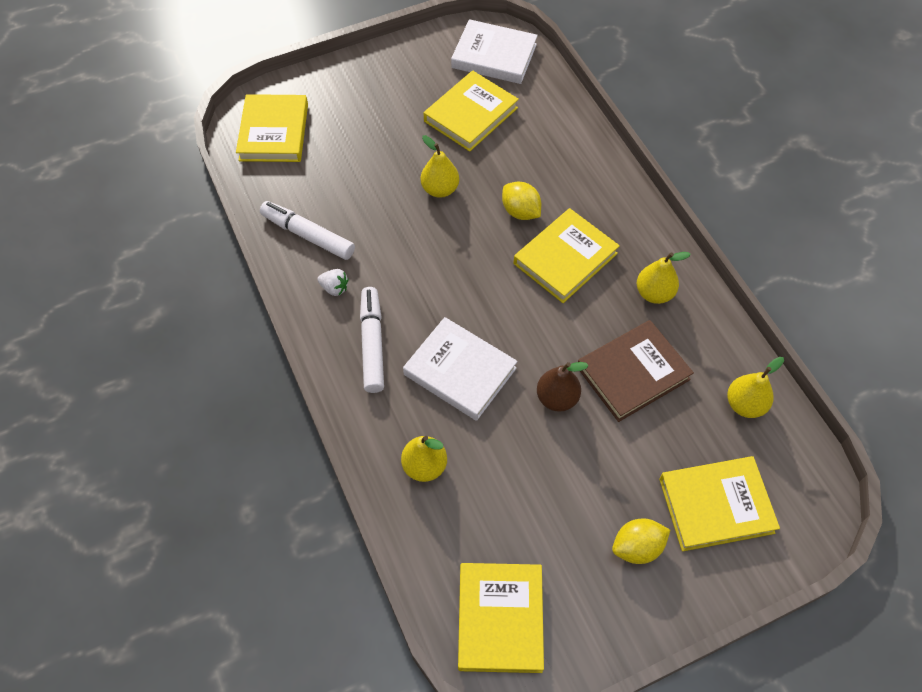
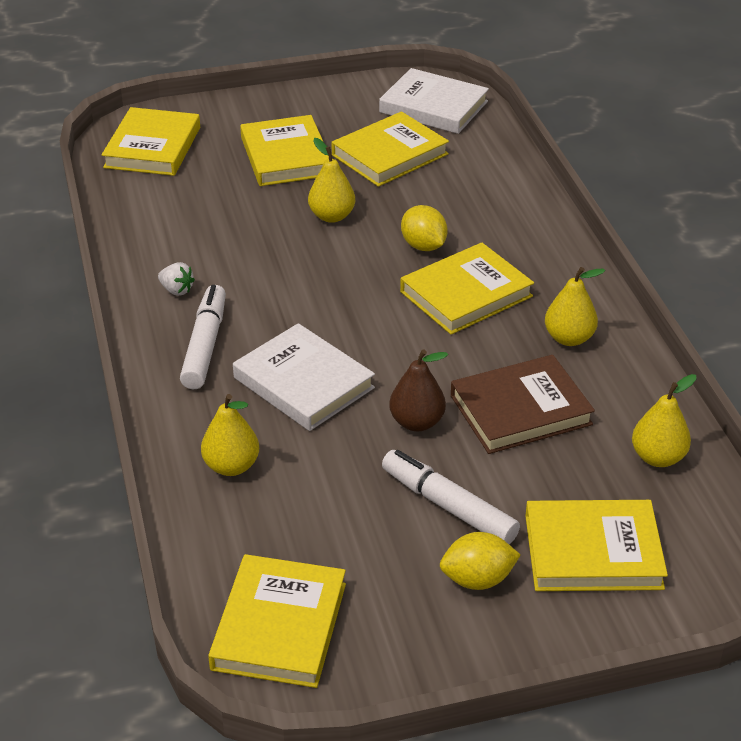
camera: 10 degrees right, 20 degrees down
white marker [260,201,355,260] -> white marker moved to [382,450,520,544]
none -> yellow book [240,115,329,186]

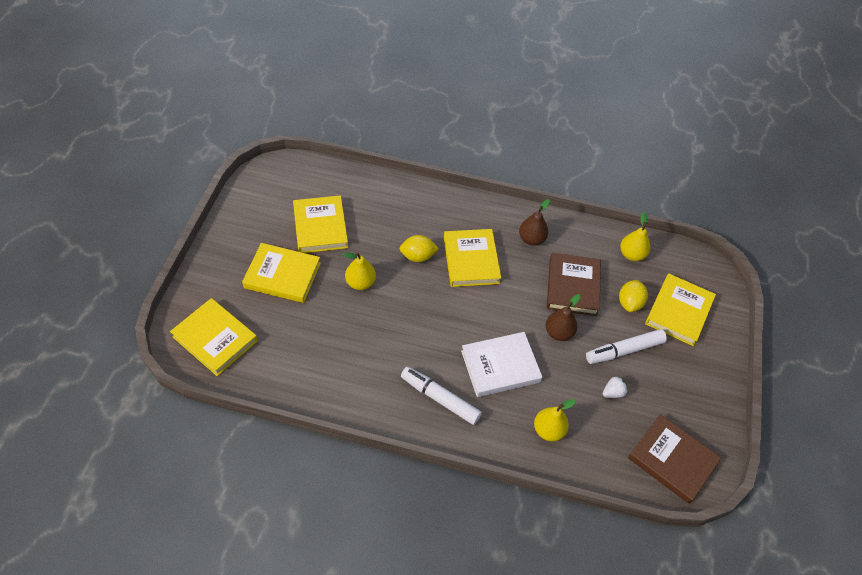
camera: 65 degrees left, 15 degrees up
white strawberry [158,262,195,296] -> white strawberry moved to [603,376,628,398]
yellow book [208,554,346,688] -> brown book [628,414,721,504]
white book [379,68,489,134] -> none
yellow lemon [440,532,521,590] -> yellow lemon moved to [619,280,648,312]
yellow pear [545,267,605,346] -> brown pear [519,199,550,246]

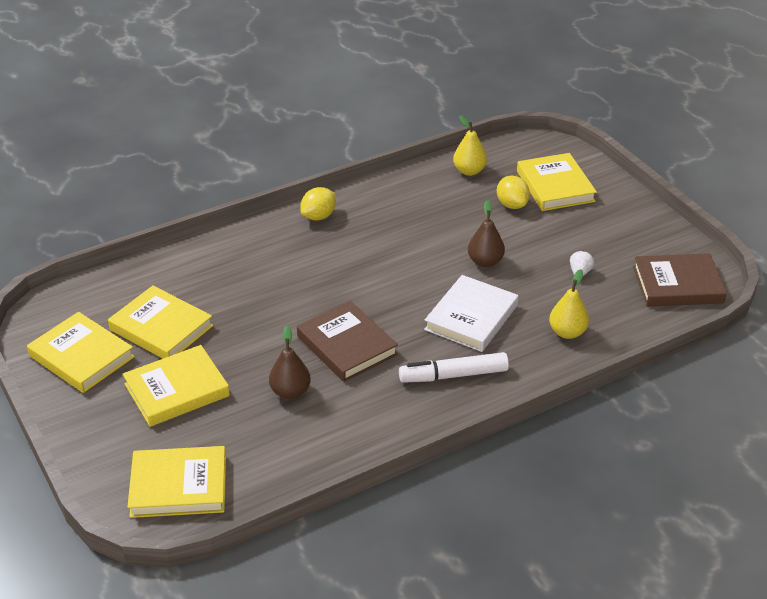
camera: 40 degrees left, 15 degrees down
yellow pear [343,252,376,290] -> none
yellow lemon [399,235,439,262] -> yellow lemon moved to [300,187,336,220]
yellow book [444,229,501,287] -> yellow book moved to [27,312,135,393]
brown pear [519,199,550,246] -> brown pear moved to [269,325,311,399]
brown book [547,253,601,316] -> brown book moved to [297,301,398,382]
white marker [586,329,667,364] -> none

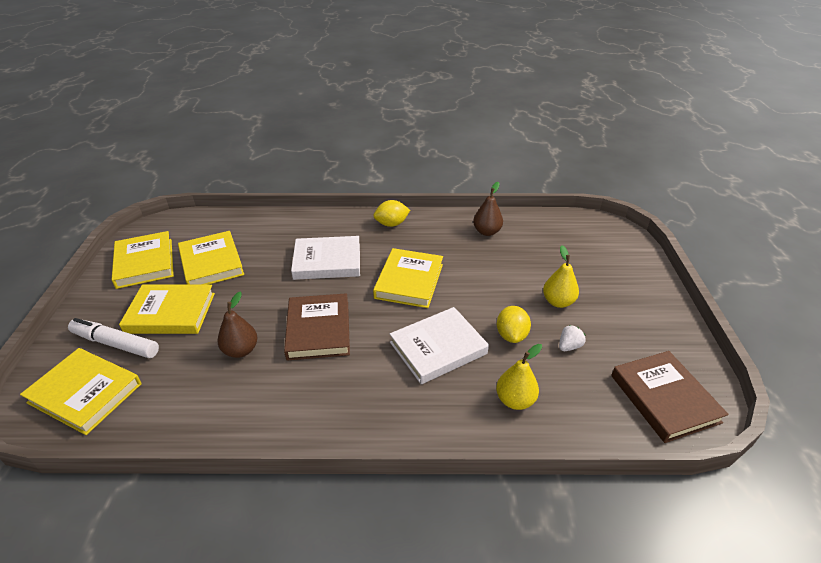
camera: 30 degrees right, 0 degrees up
white marker [399,352,509,383] -> white marker moved to [68,318,159,358]
yellow pear [453,115,487,176] -> yellow pear moved to [543,245,579,308]
brown pear [468,200,505,267] -> brown pear moved to [473,182,503,236]
yellow lemon [497,176,530,209] -> yellow lemon moved to [497,306,531,343]
yellow book [517,153,597,211] -> yellow book moved to [373,248,443,308]
brown book [633,253,727,307] -> brown book turned 45 degrees clockwise [611,351,729,443]
none -> white book [291,236,360,280]

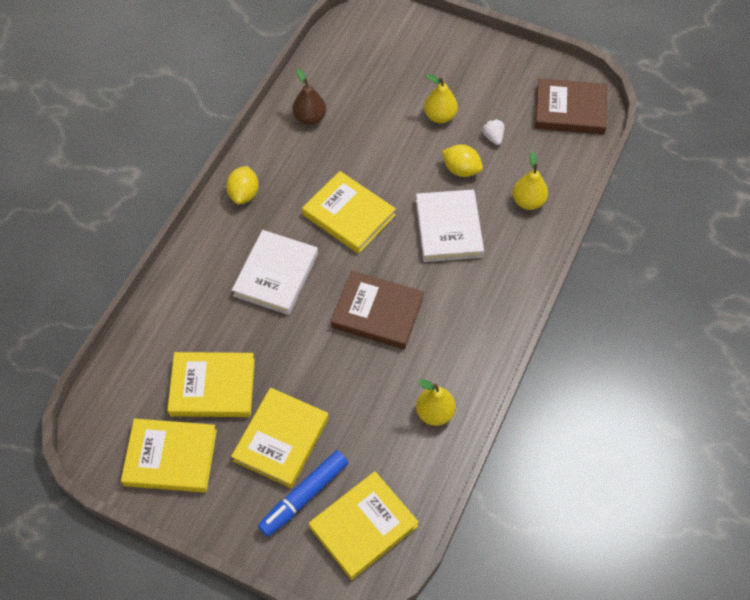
camera: 65 degrees left, 20 degrees up
white marker [68,318,159,358] -> blue marker [258,450,348,537]
brown pear [217,291,257,358] -> none
none -> yellow pear [416,379,456,426]

